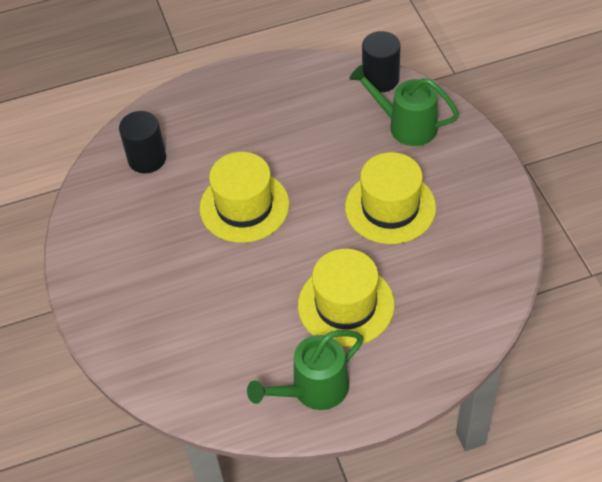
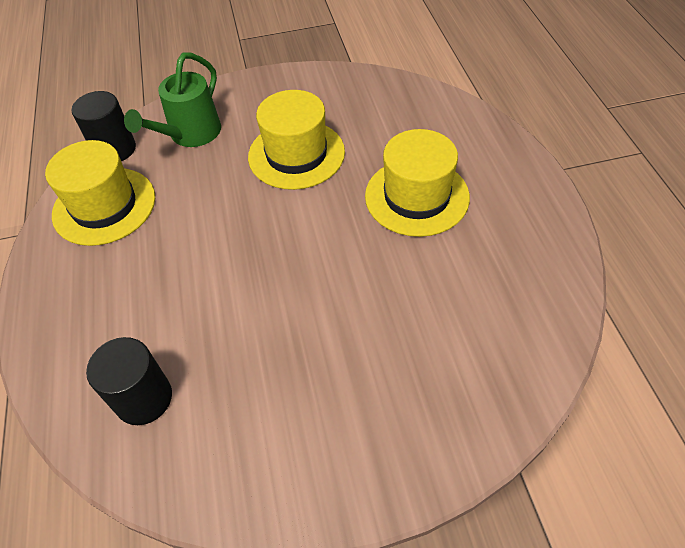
camera: 85 degrees left, 0 degrees up
yellow hat [199,152,289,243] -> yellow hat moved to [45,140,155,246]
green watering can [247,330,364,410] -> none

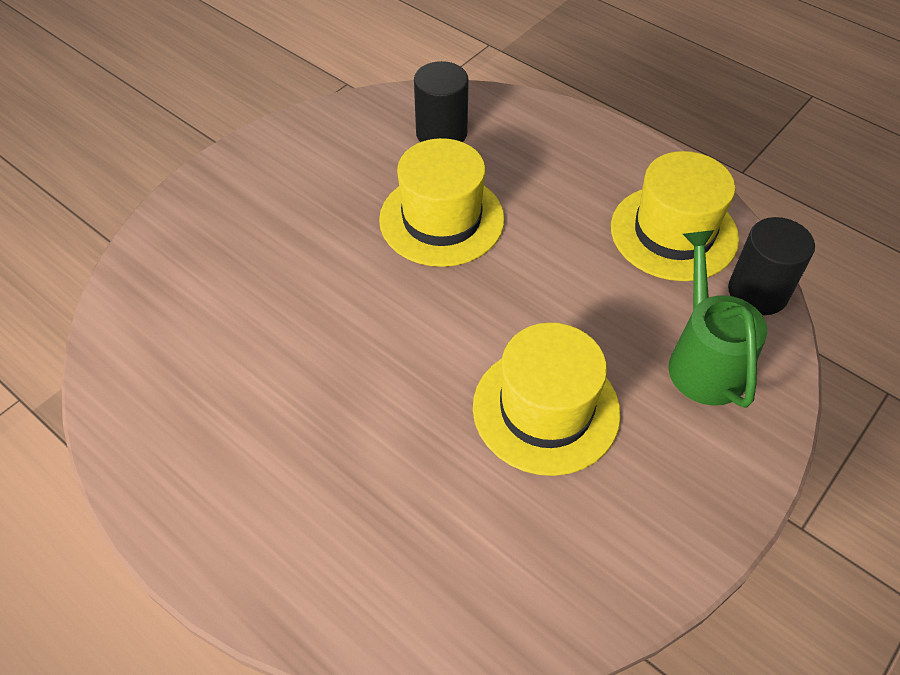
camera: 140 degrees right, 0 degrees up
yellow hat [365,129,470,237] -> yellow hat moved to [379,138,505,267]

